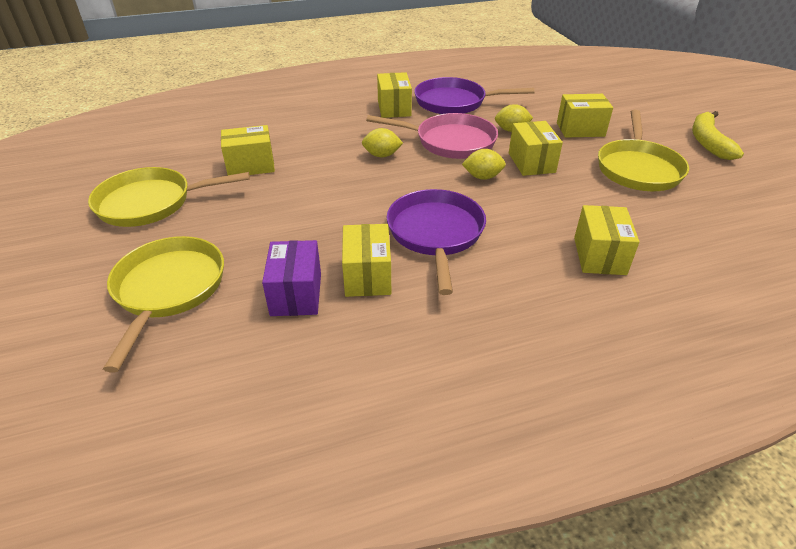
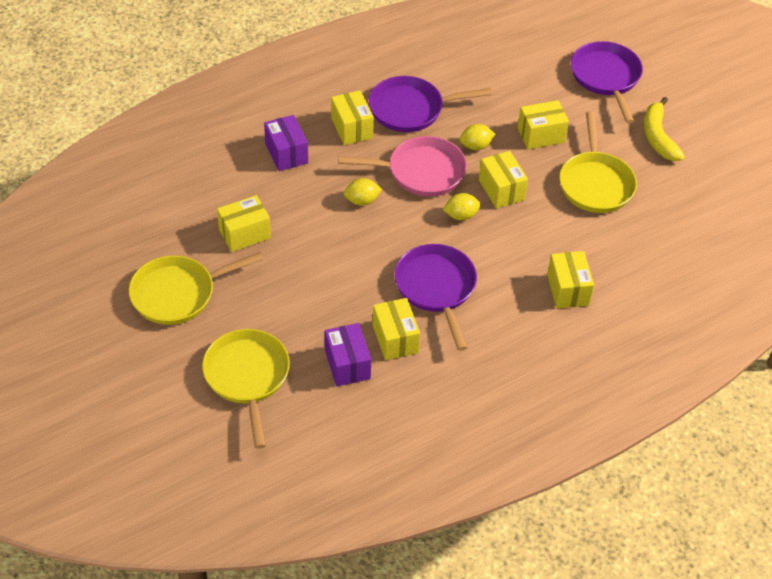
camera: 15 degrees left, 10 degrees up
none -> purple box [264,115,308,171]
none -> purple pan [571,41,643,124]

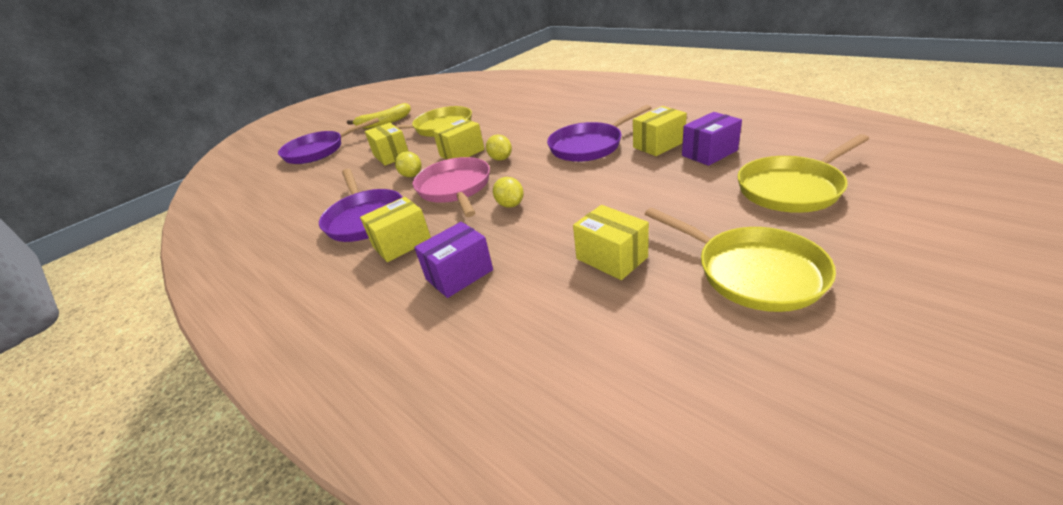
camera: 100 degrees left, 15 degrees down
yellow box [547,251,594,309] -> none

